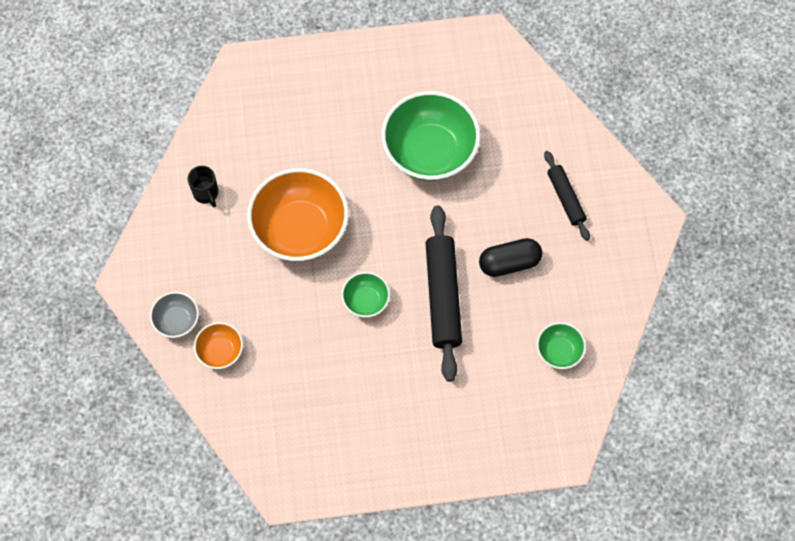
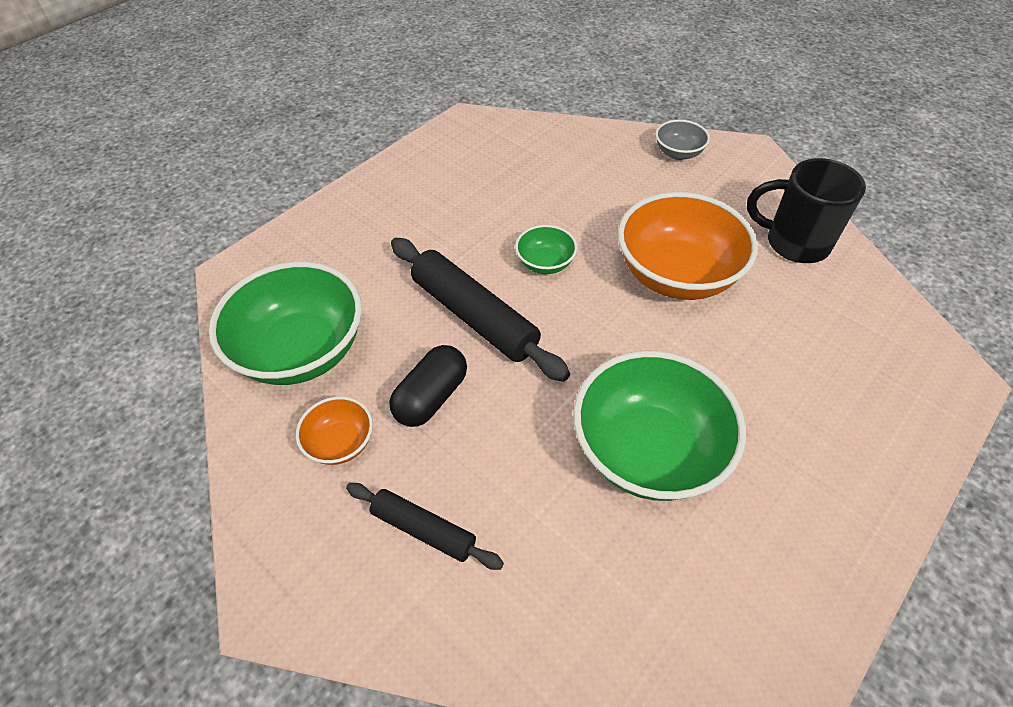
camera: 140 degrees right, 15 degrees down
black mug [187,166,219,207] -> black mug [747,158,866,263], size x1.86
orange bowl [194,322,243,369] -> orange bowl moved to [296,396,373,465]
green bowl [537,322,586,369] -> green bowl [209,262,362,385], size x2.10

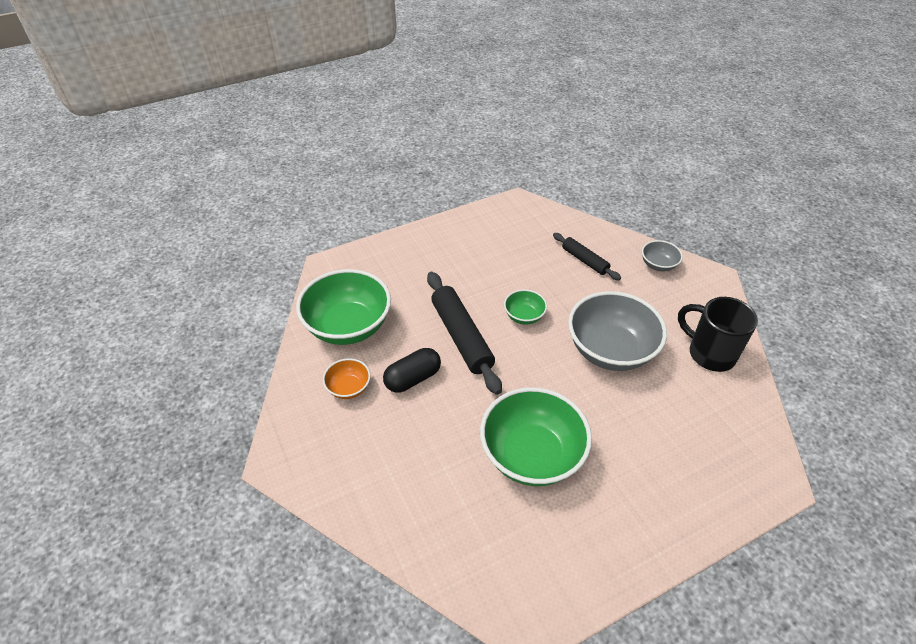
camera: 20 degrees right, 5 degrees down
black rolling pin [346,483,504,570] -> black rolling pin moved to [553,233,621,280]
orange bowl [618,192,758,300] -> grey bowl [568,291,667,371]

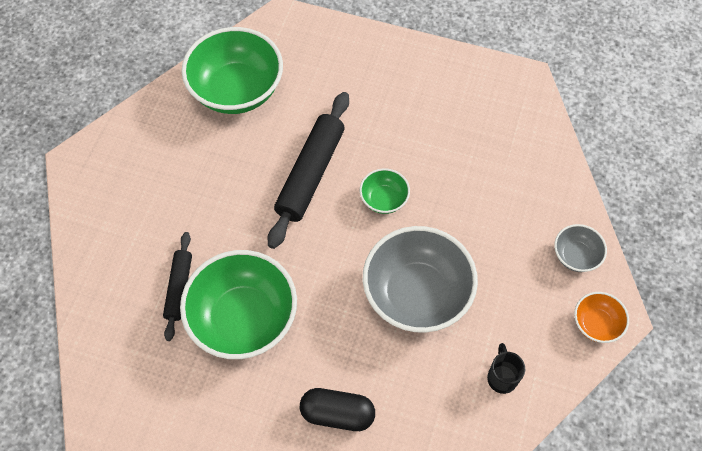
camera: 45 degrees right, 15 degrees up
orange bowl [323,358,371,399] -> orange bowl moved to [574,292,629,343]
black capsule [383,348,441,393] -> black capsule moved to [300,388,375,431]
black rolling pin [553,233,621,280] -> black rolling pin moved to [163,232,192,341]
black mug [678,297,758,372] -> black mug [487,343,525,394], size x0.54

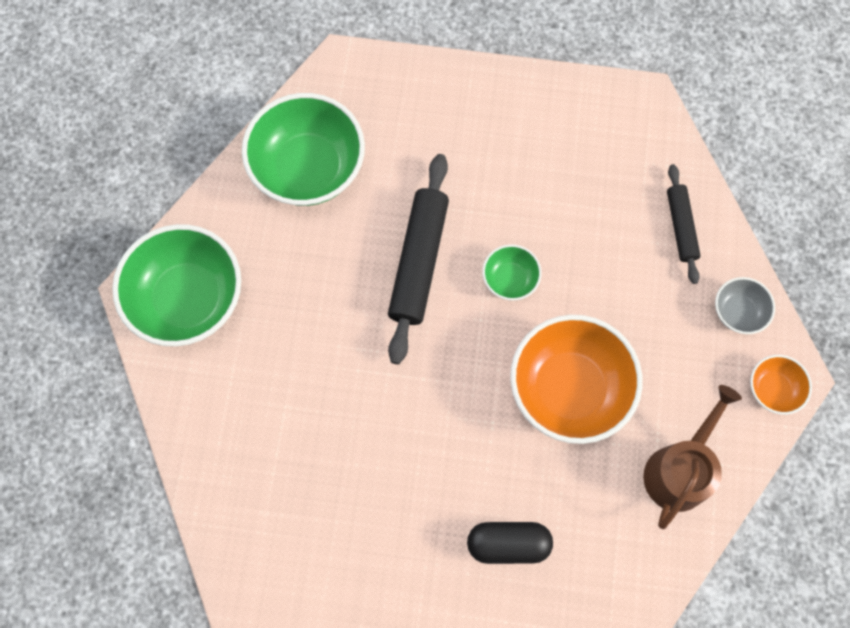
camera: 10 degrees left, 10 degrees up
black rolling pin [163,232,192,341] -> black rolling pin moved to [667,164,701,284]
green bowl [180,250,297,359] -> green bowl moved to [112,224,241,346]
grey bowl [363,226,478,333] -> orange bowl [510,315,643,444]
black mug [487,343,525,394] -> brown watering can [643,385,742,529]

